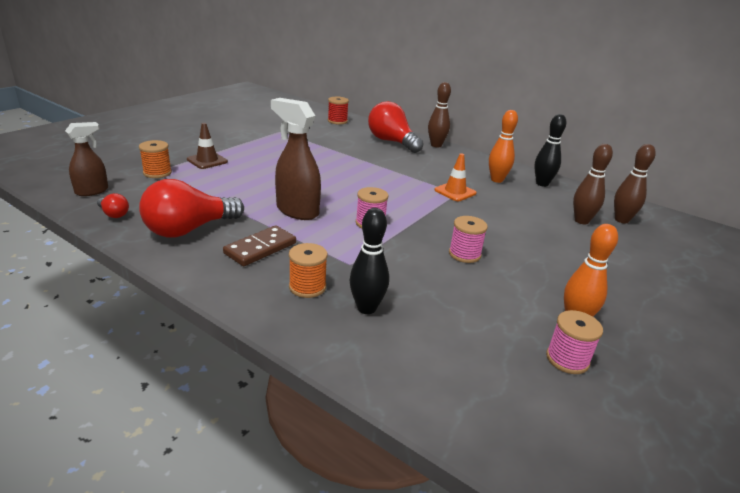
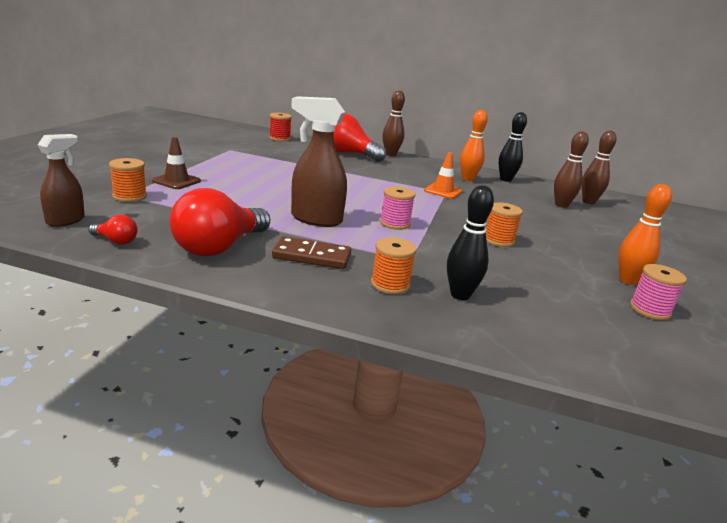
camera: 20 degrees left, 5 degrees down
brown domino [223,225,296,266] -> brown domino turned 75 degrees clockwise [272,236,351,269]
pink spool [449,216,488,263] -> orange spool [486,203,523,247]

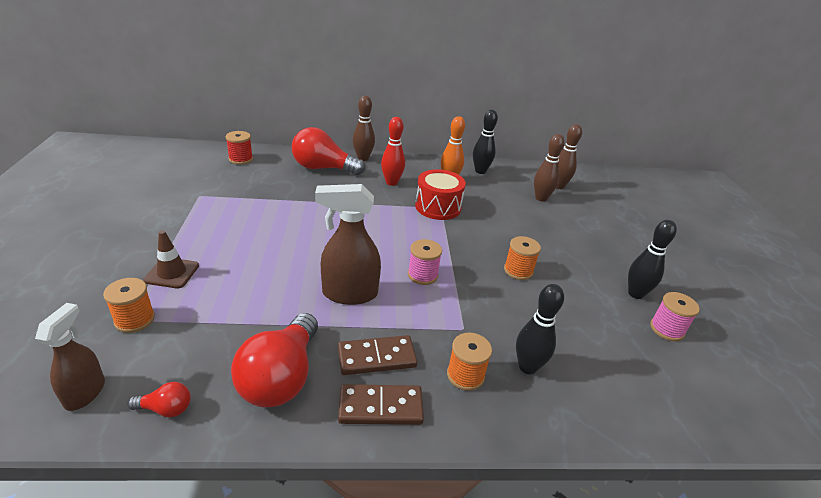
camera: 20 degrees left, 10 degrees up
orange traffic cone [424,152,462,199] -> red drum [415,169,466,220]
orange bowling pin [618,184,672,285] -> black bowling pin [628,220,677,299]
none -> brown domino [338,384,424,425]
none -> red bowling pin [381,117,405,186]

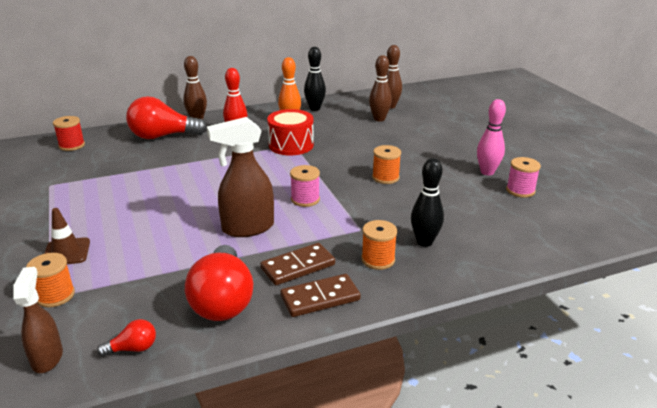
camera: 15 degrees left, 5 degrees down
black bowling pin [628,220,677,299] -> pink bowling pin [477,99,506,176]

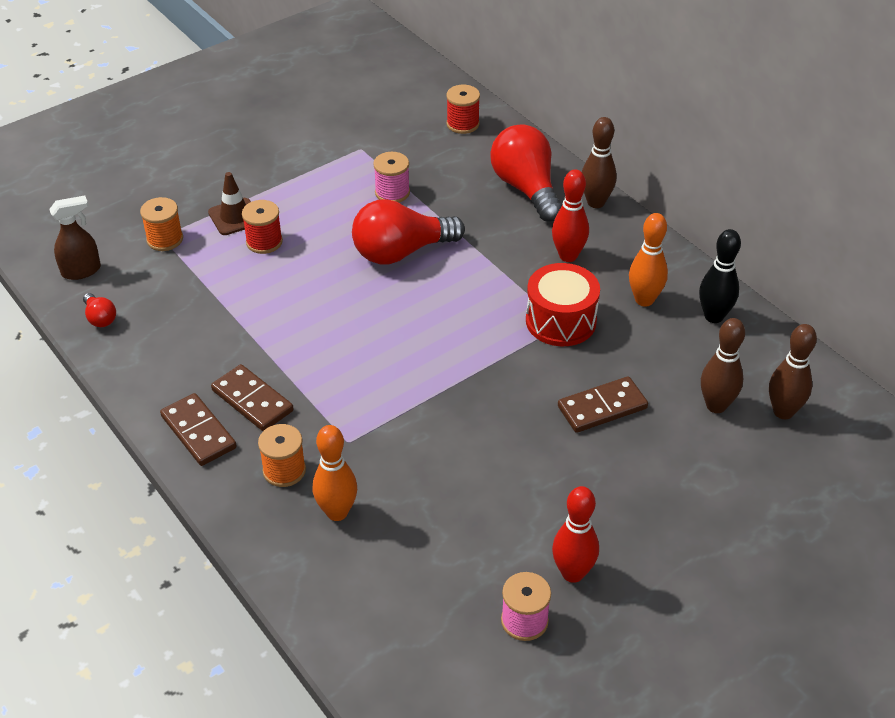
camera: 75 degrees right, 15 degrees up
red light bulb [185,245,253,321] -> red light bulb moved to [352,199,465,264]
brown spray bottle [207,117,274,237] -> none
pink spool [290,165,320,207] -> pink spool moved to [373,152,410,203]
orange spool [372,145,401,184] -> none
black bowling pin [411,158,444,247] -> orange bowling pin [313,425,357,521]
pink bowling pin [477,99,506,176] -> red bowling pin [552,486,599,583]
none -> red spool [242,200,283,254]
none -> brown domino [558,376,648,433]

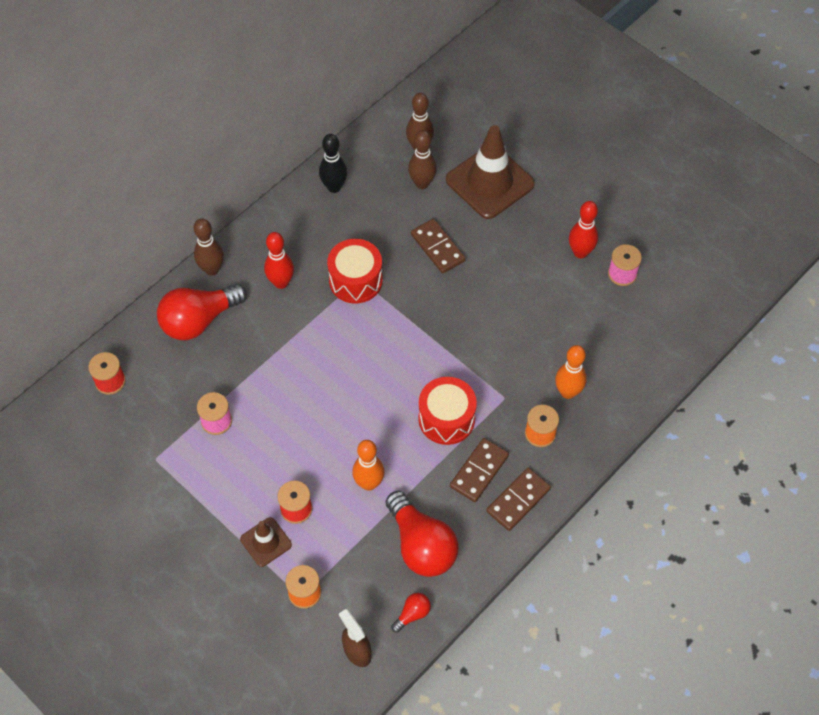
camera: 100 degrees left, 15 degrees up
red light bulb [352,199,465,264] -> red light bulb moved to [386,491,458,577]
orange bowling pin [629,213,668,307] -> orange bowling pin moved to [352,440,384,491]
none -> red drum [418,377,477,445]
none -> brown traffic cone [446,125,535,219]

